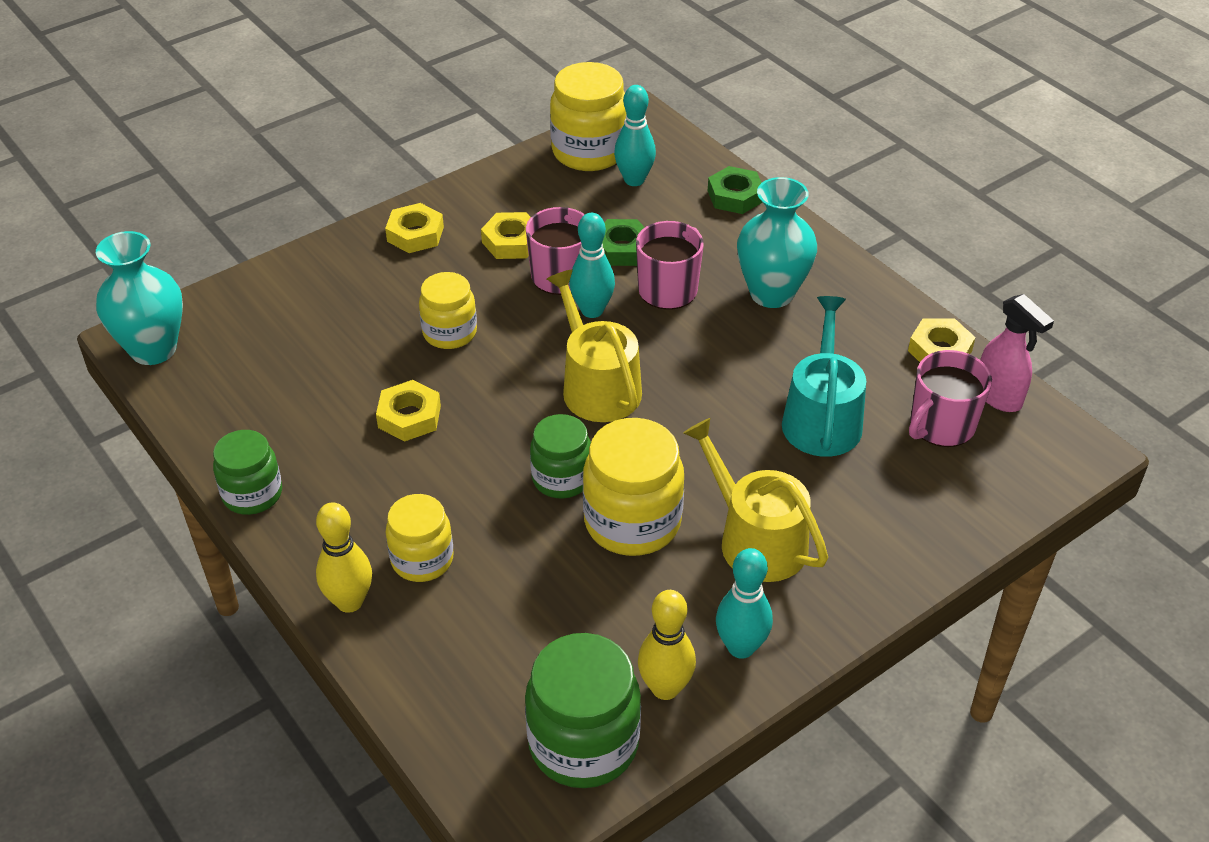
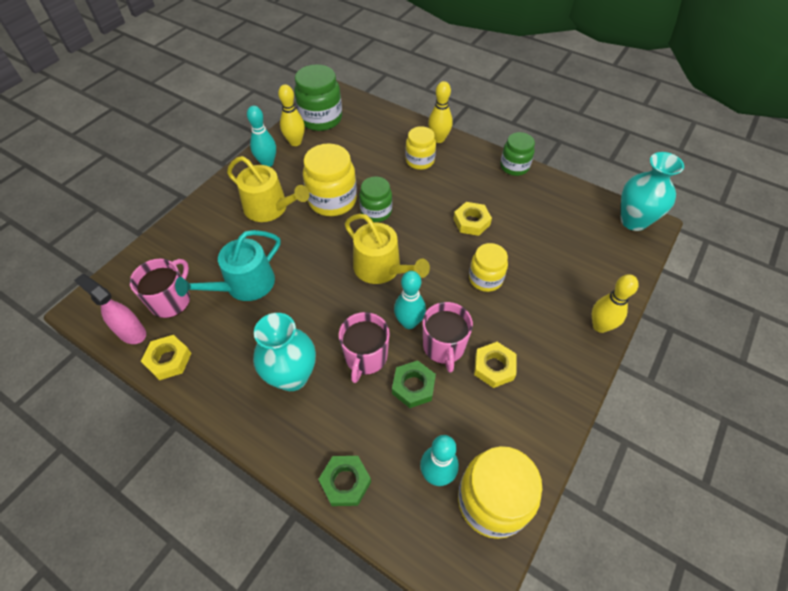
camera: 160 degrees right, 10 degrees up
yellow nut [385,203,444,253] -> none
turquoise watering can [782,296,866,457] -> turquoise watering can turned 60 degrees clockwise [175,230,280,301]
none -> yellow bowling pin [592,274,639,333]

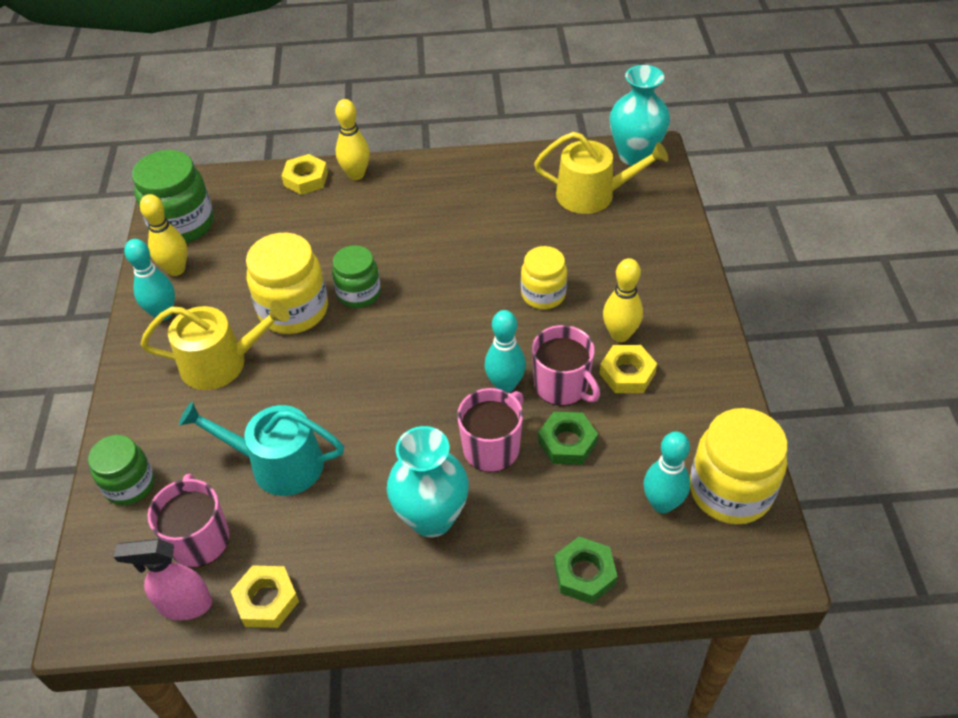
camera: 35 degrees left, 5 degrees down
turquoise watering can [175,230,280,301] -> turquoise watering can turned 90 degrees clockwise [179,402,344,496]
pink mug [339,312,390,383] -> pink mug turned 120 degrees counterclockwise [457,388,524,472]
yellow watering can [345,214,430,284] -> yellow watering can moved to [534,132,668,214]
yellow jar [405,126,436,170] -> none
yellow nut [453,202,492,236] -> yellow nut moved to [282,154,328,195]
green jar [500,132,535,176] -> green jar moved to [88,435,155,505]
yellow bowling pin [592,274,639,333] -> yellow bowling pin moved to [603,258,643,342]

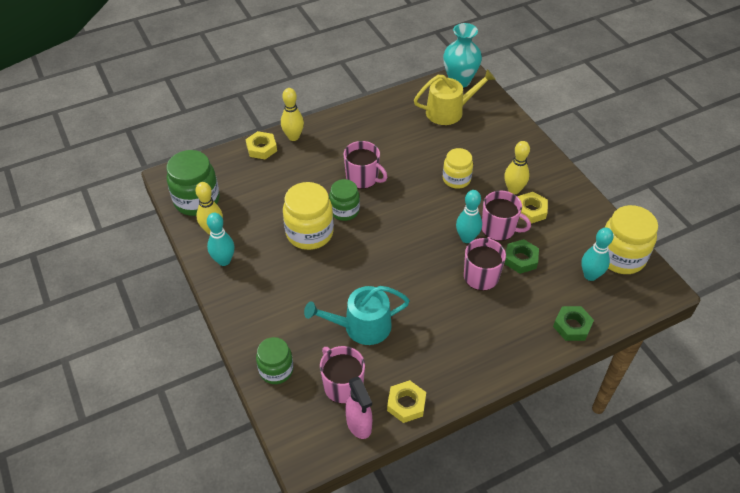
camera: 25 degrees left, 0 degrees up
pink spray bottle [114,539,212,620] -> pink spray bottle turned 90 degrees counterclockwise [345,376,372,439]
yellow watering can [140,300,290,390] -> none
turquoise vase [387,426,469,537] -> none
none -> pink mug [344,141,387,189]

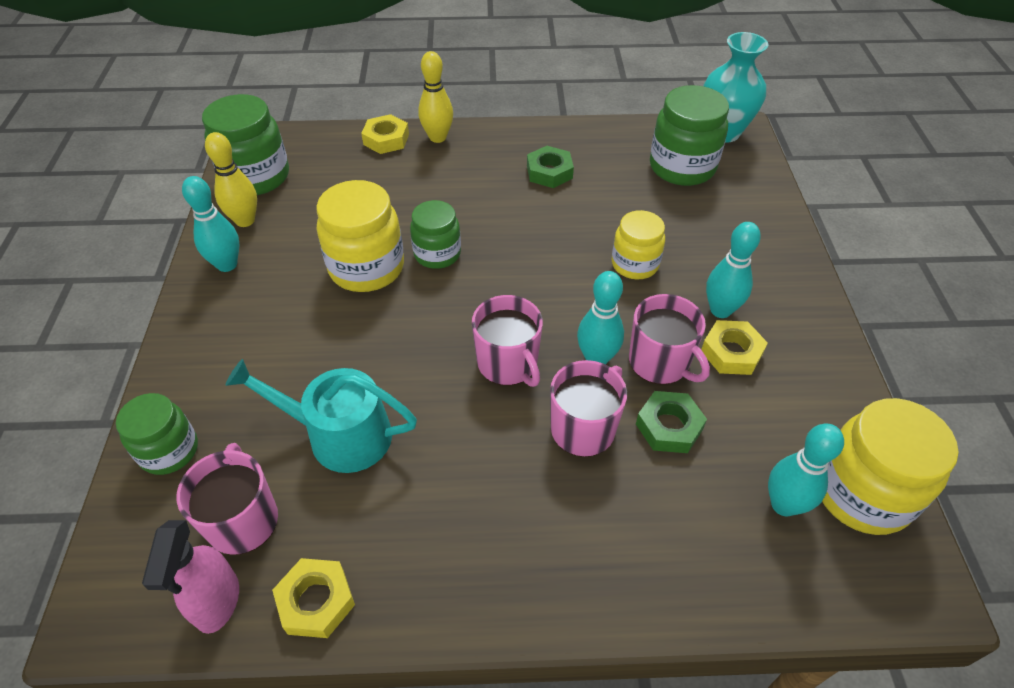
camera: 25 degrees right, 0 degrees up
pink mug [344,141,387,189] -> pink mug moved to [472,295,543,387]
yellow watering can [414,69,496,125] -> green jar [650,85,729,186]
yellow bowling pin [504,141,530,194] -> turquoise bowling pin [706,222,761,318]
green nut [553,306,594,341] -> green nut moved to [527,146,574,188]

